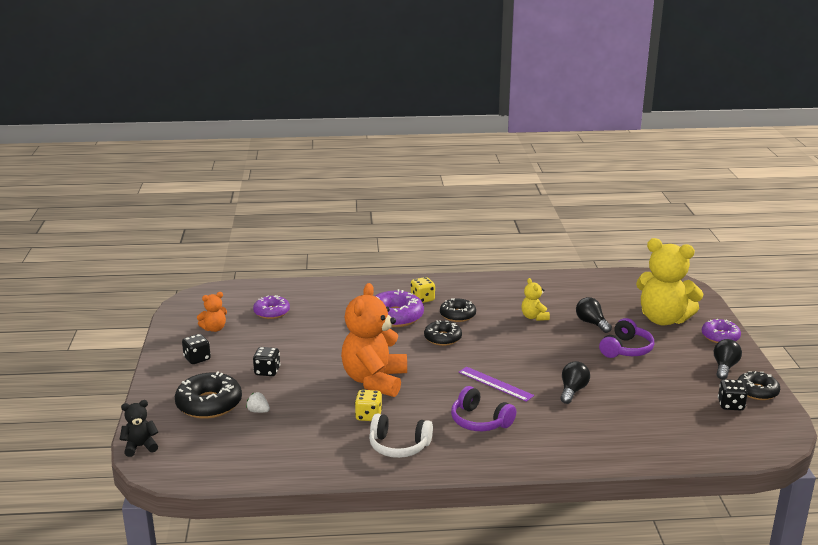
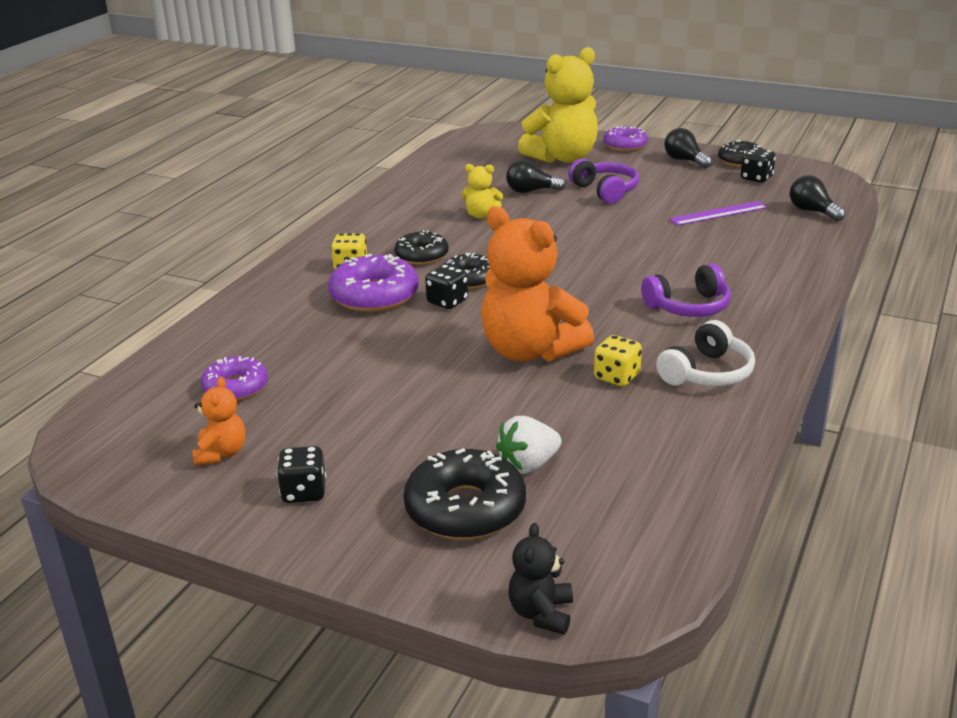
camera: 60 degrees left, 5 degrees up
white strawberry [246,392,270,413] -> white strawberry [496,416,562,474], size x1.60
black dice [253,347,280,376] -> black dice moved to [425,265,468,309]
purple ruler [459,367,534,402] -> purple ruler moved to [669,201,768,226]
black light bulb [560,361,590,404] -> black light bulb moved to [790,175,845,221]

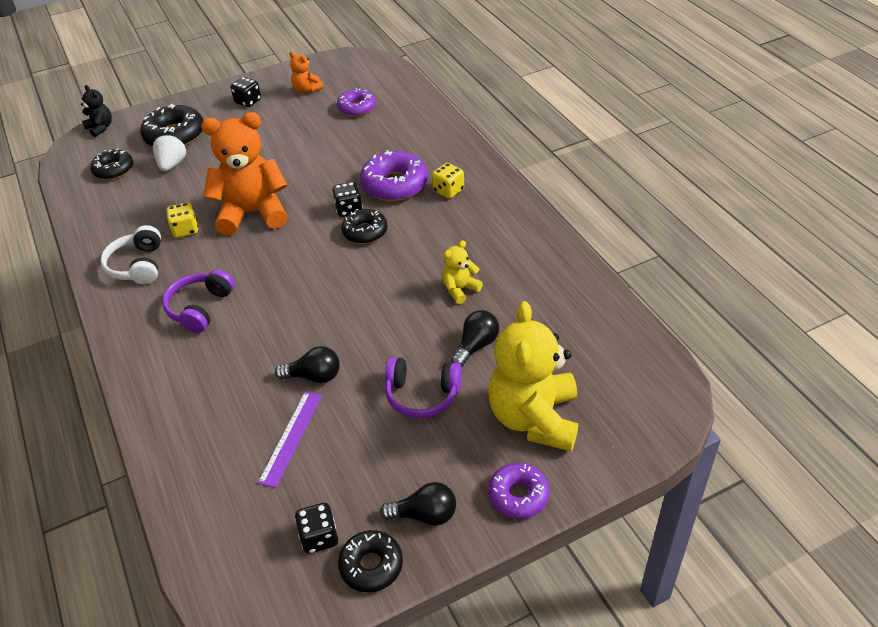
camera: 130 degrees right, 15 degrees up
black donut [394,230,449,265] -> black donut moved to [90,149,133,180]
black light bulb [790,175,845,221] -> black light bulb moved to [275,346,340,383]

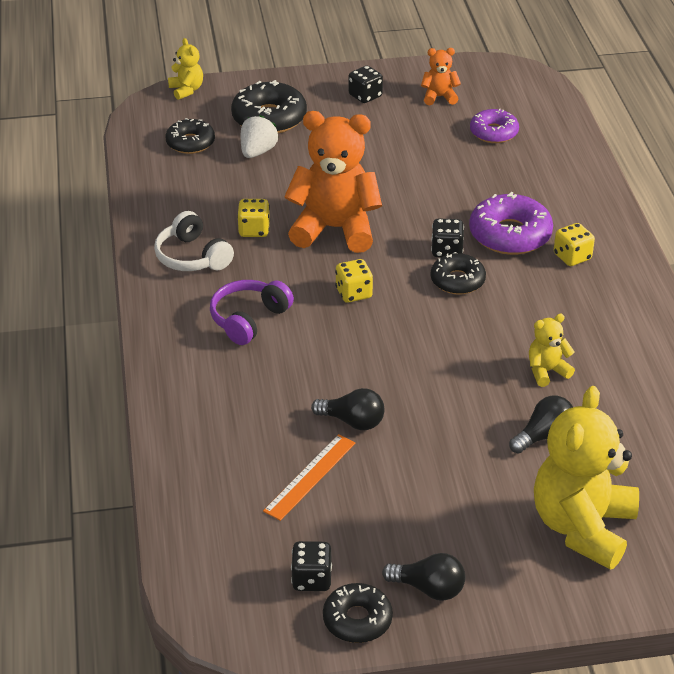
camera: 15 degrees right, 5 degrees down
black teddy bear [81,85,112,137] -> yellow teddy bear [168,38,203,100]
white headphones [101,225,161,285] -> white headphones turned 45 degrees counterclockwise [154,211,234,271]
purple ruler [258,391,322,488] -> orange ruler [263,434,356,521]
orange teddy bear [289,51,323,93] -> orange teddy bear turned 120 degrees clockwise [421,48,461,105]
purple headphones [385,357,462,418] -> none
purple donut [488,463,550,519] -> none
none -> yellow dice [335,259,373,303]

